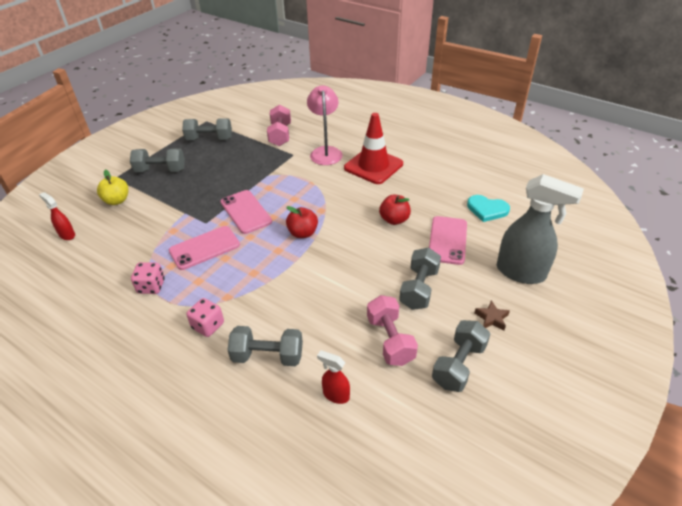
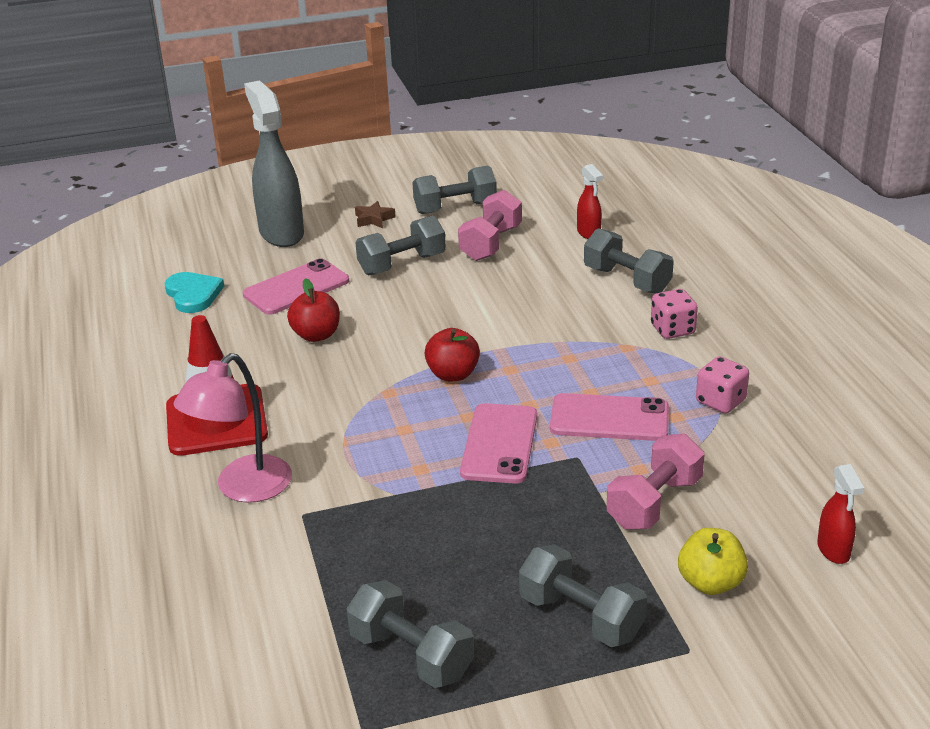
camera: 140 degrees left, 10 degrees down
pink dumbbell [267,105,291,146] -> pink dumbbell moved to [607,433,705,530]

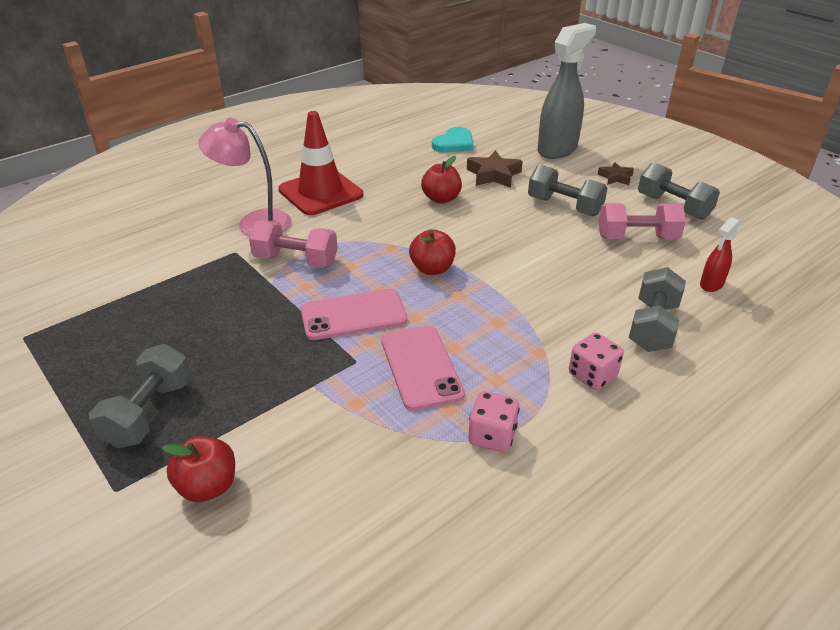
camera: 65 degrees right, 5 degrees up
pink phone [243,259,349,315] -> brown star [467,150,523,188]
grey dumbbell [346,580,474,688] -> none
pink dumbbell [607,433,705,530] -> pink dumbbell moved to [249,220,338,268]
yellow apple [678,528,748,595] -> red apple [162,437,235,502]
red spray bottle [817,464,864,564] -> none

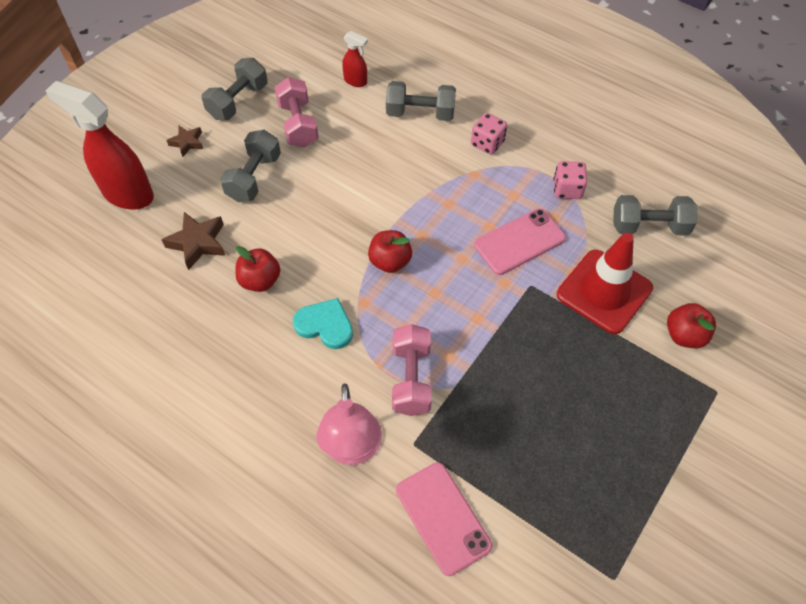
camera: 105 degrees left, 20 degrees up
grey dumbbell [89,344,191,448] -> grey dumbbell moved to [613,195,697,236]
red traffic cone [278,111,363,215] -> red traffic cone moved to [557,233,653,334]
pink phone [301,289,407,340] -> pink phone moved to [396,462,492,576]
turquoise heart [432,127,474,153] -> turquoise heart moved to [293,298,353,349]
grey spray bottle [537,23,596,159] -> red spray bottle [46,81,154,210]

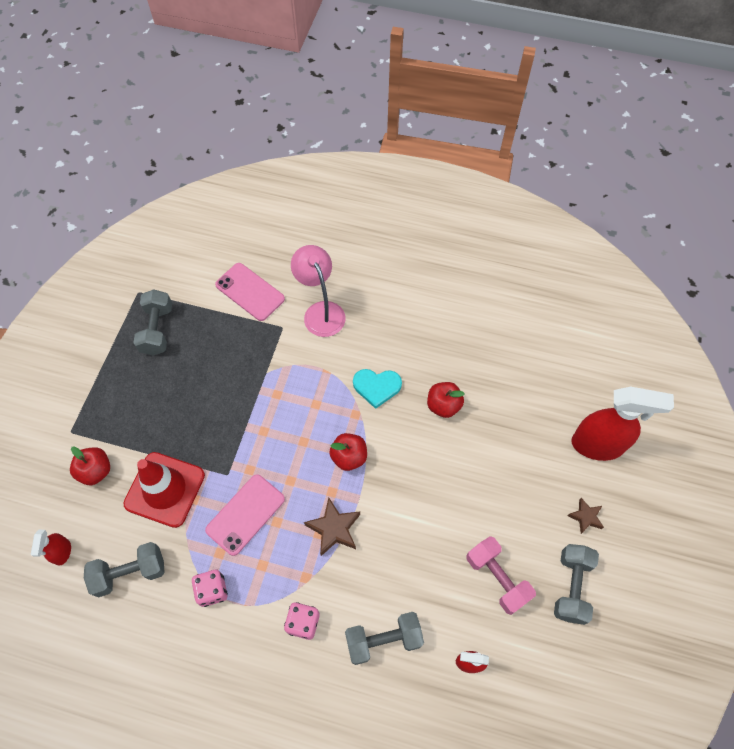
camera: 160 degrees right, 5 degrees up
brown star [161,212,225,270] -> brown star moved to [304,497,360,556]
grey dumbbell [220,130,281,202] -> grey dumbbell moved to [133,289,172,355]
pink dumbbell [392,324,432,416] -> none
none -> red spray bottle [31,530,71,566]

